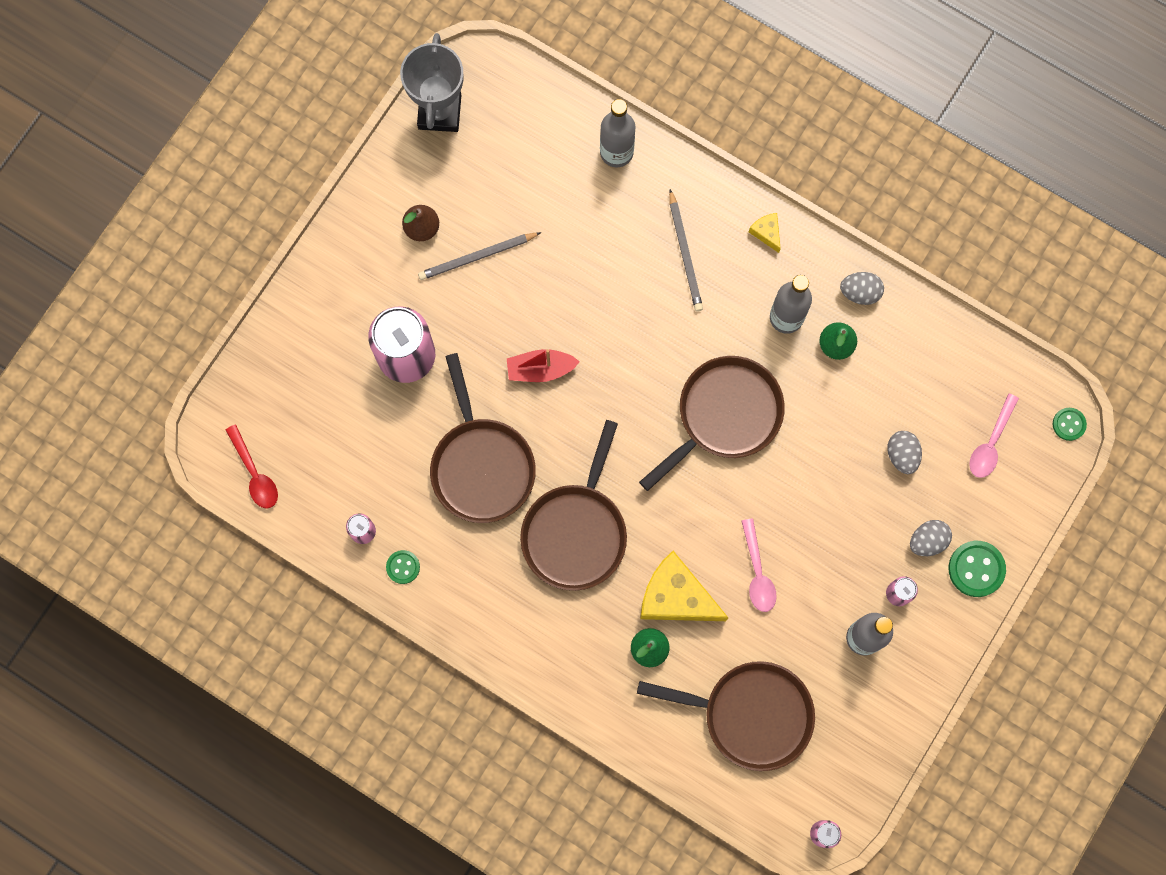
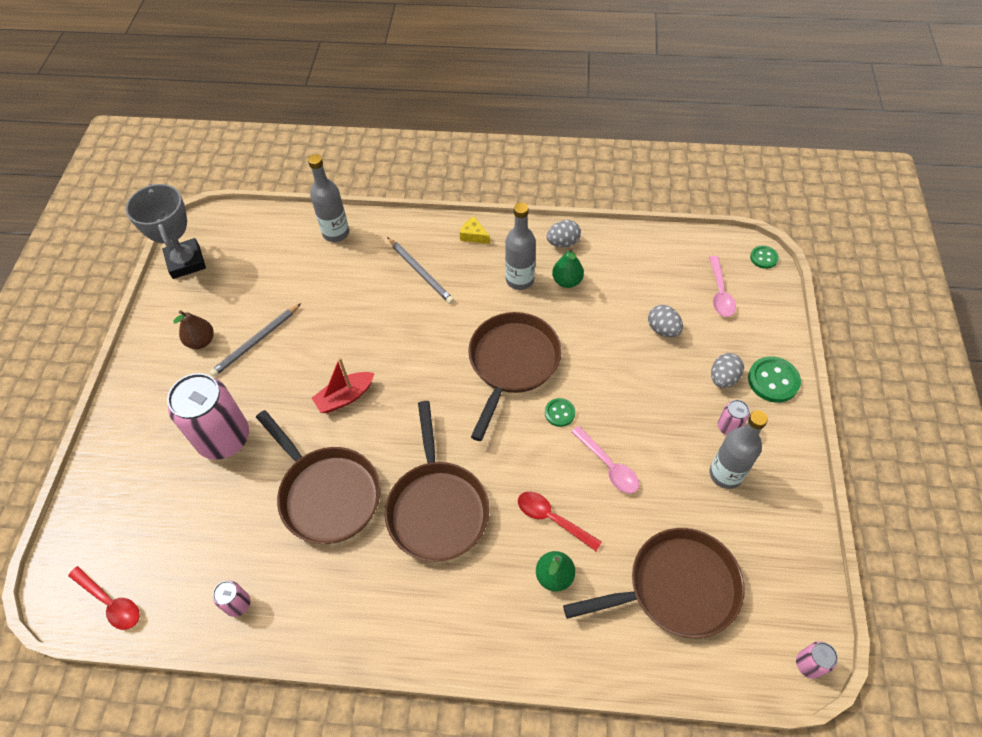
camera: 25 degrees left, 20 degrees down
green button [386,550,420,584] -> green button moved to [545,398,575,427]
yellow cheese [640,551,728,621] -> red spoon [518,492,602,551]

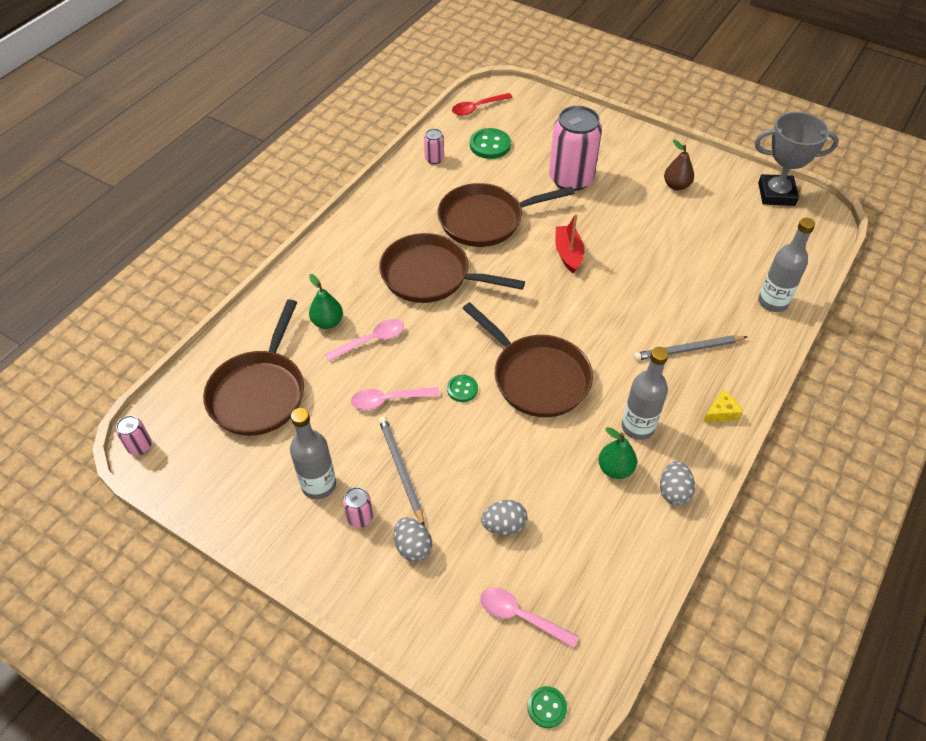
camera: 115 degrees right, 5 degrees down
grey pencil [210,303,301,377] -> grey pencil moved to [379,416,424,525]
red spoon [518,492,602,551] -> pink spoon [325,319,404,362]
green button [748,356,801,403] -> green button moved to [470,128,511,159]

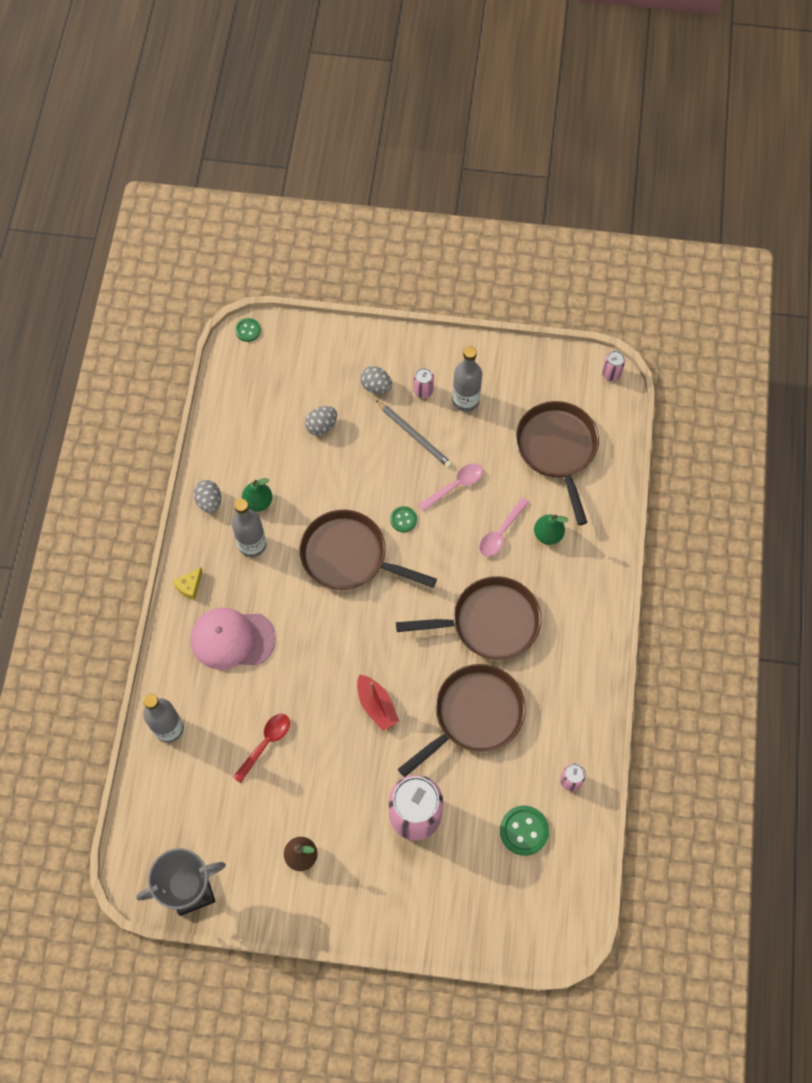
camera: 155 degrees right, 15 degrees up
red spoon [452,93,513,116] -> red spoon moved to [233,714,290,783]
pink spoon [480,588,579,648] -> none
grey pencil [634,335,747,360] -> pink cap [191,608,276,670]

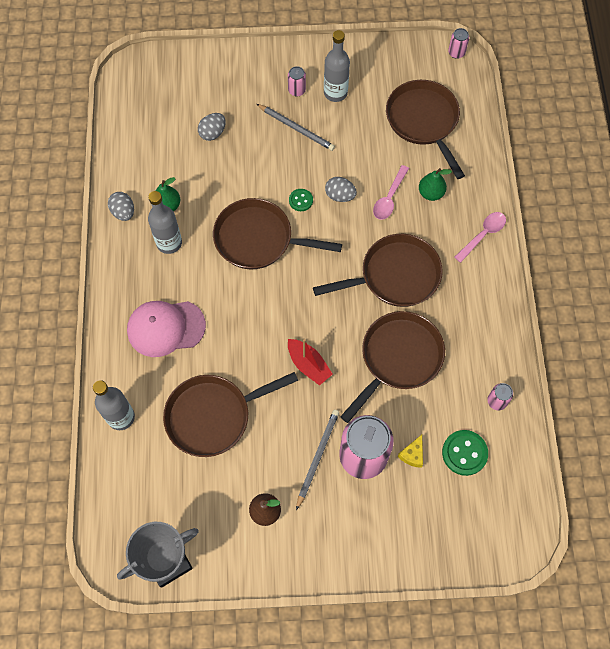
camera: 10 degrees left, 0 degrees up
yellow cheese [173,567,203,600] -> yellow cheese moved to [398,435,423,468]
red spoon [233,714,290,783] -> brown pan [163,372,298,457]
green button [235,318,261,342] -> none
grey egg [360,366,392,394] -> grey egg moved to [325,177,357,202]
pink spoon [418,464,483,512] -> pink spoon moved to [454,212,506,263]
none -> grey pencil [296,410,339,510]

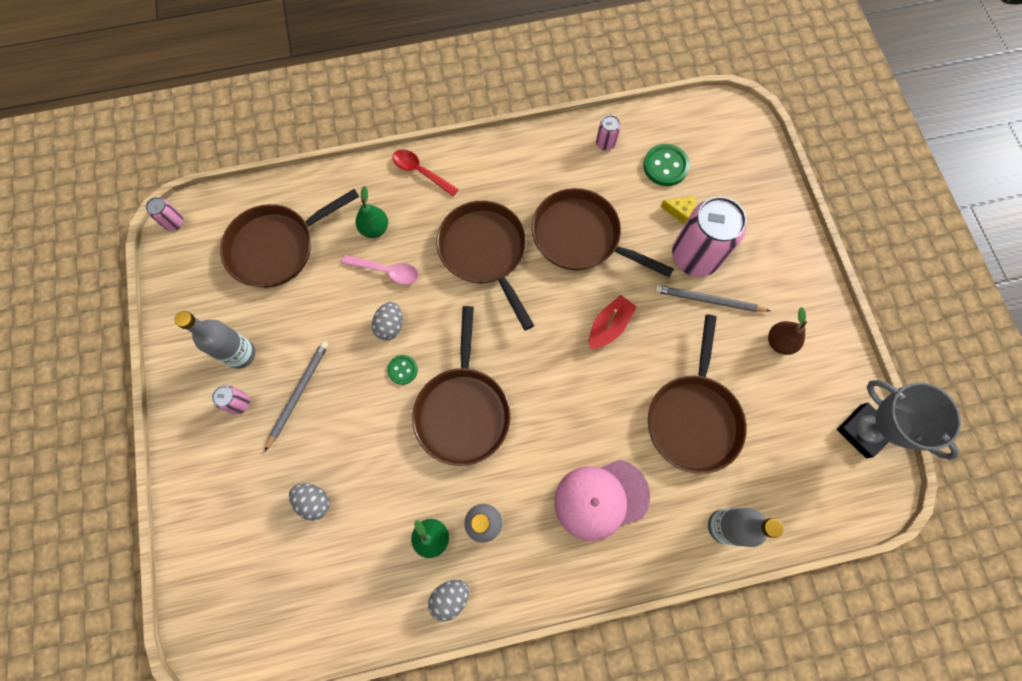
camera: 100 degrees left, 5 degrees up
pink cap [127,301,206,357] -> pink cap turned 90 degrees clockwise [554,460,650,541]
brown pan [163,372,298,457] -> brown pan turned 45 degrees clockwise [648,314,747,474]
pink spoon [454,212,506,263] -> red spoon [393,149,459,196]

